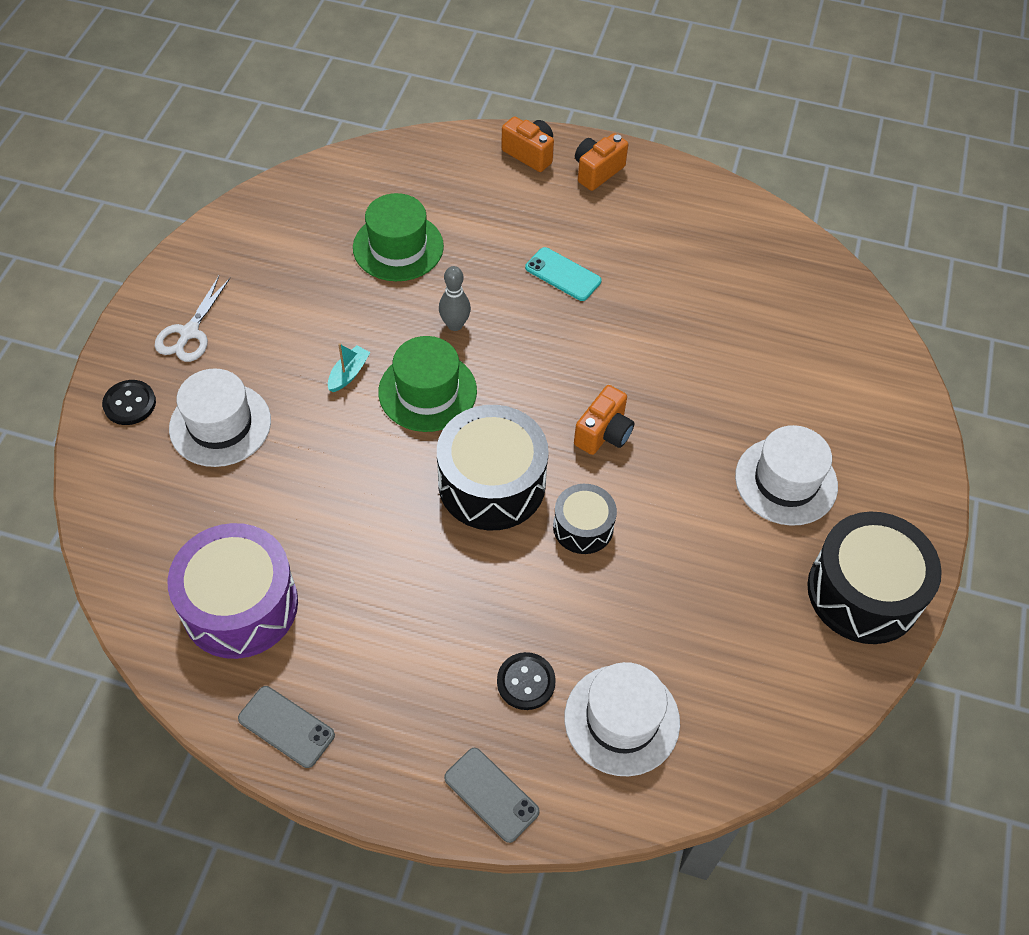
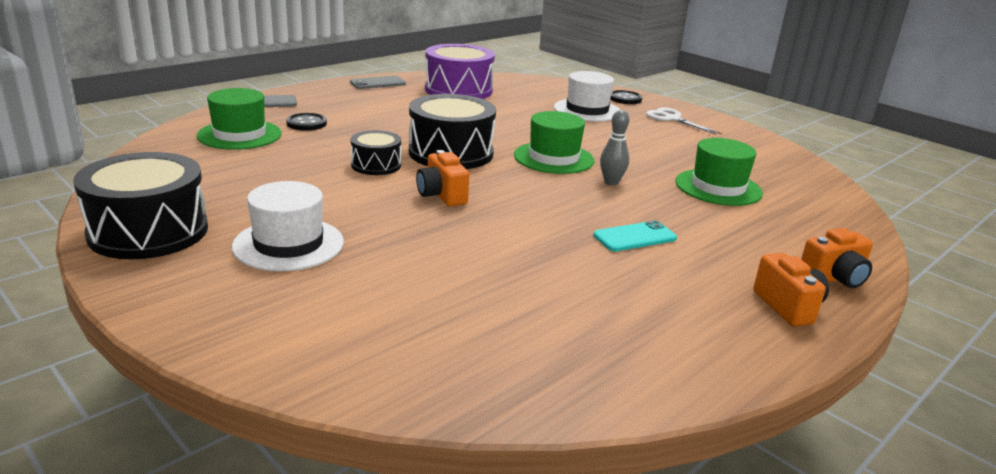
camera: 120 degrees right, 30 degrees down
turquoise boat [328,343,370,392] -> none
white hat [564,662,680,776] -> green hat [197,88,282,150]

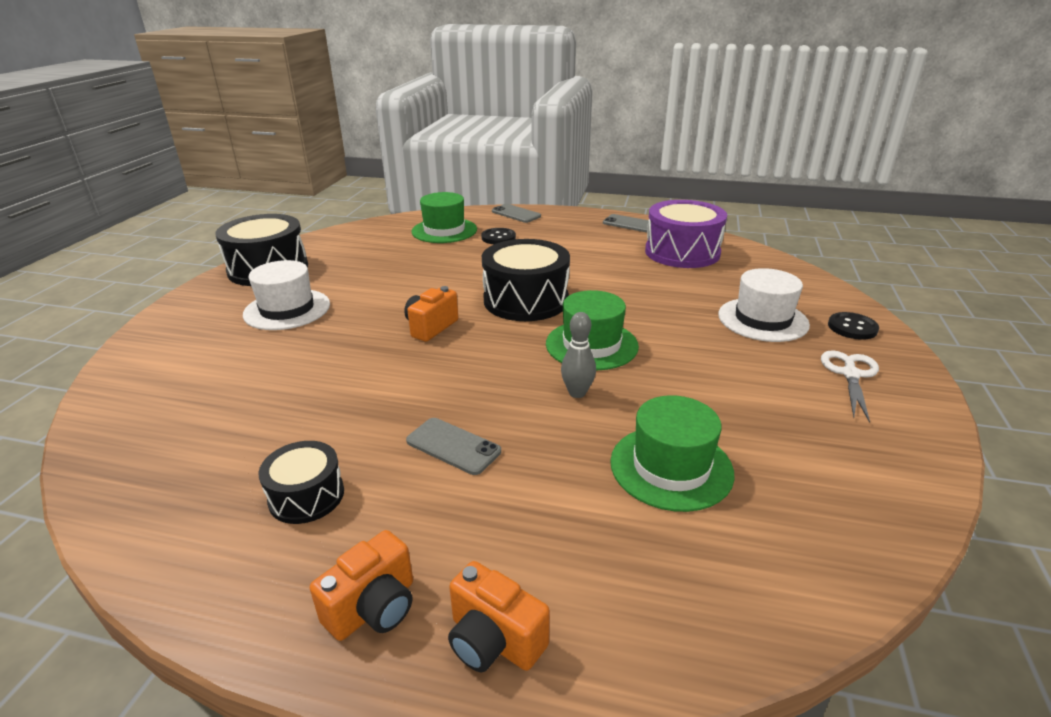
camera: 60 degrees right, 5 degrees up
black drum [351,130,401,175] -> black drum moved to [258,441,344,524]
turquoise phone [593,220,677,251] -> grey phone [406,418,501,475]

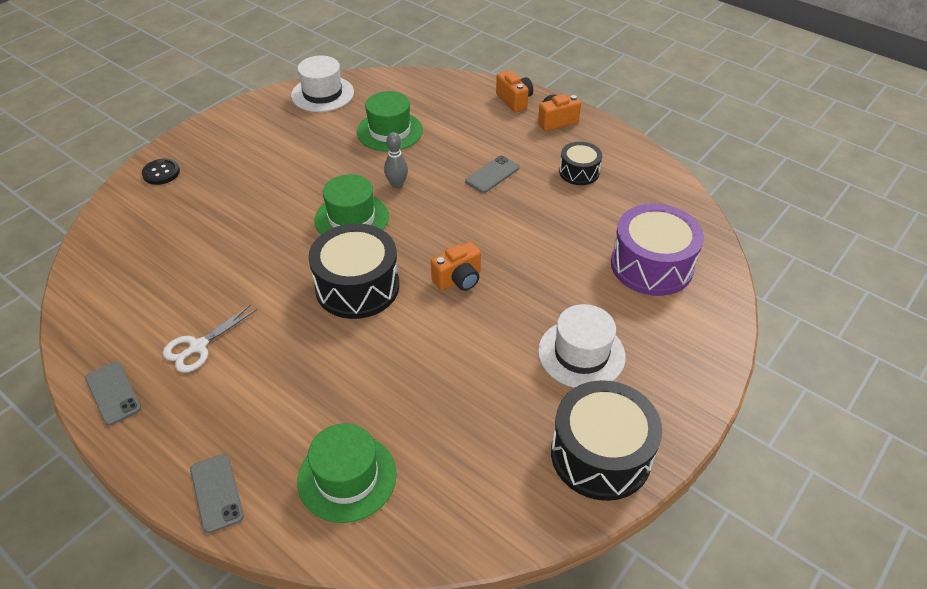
camera: 155 degrees left, 15 degrees up
grey phone [406,418,501,475] -> grey phone turned 75 degrees clockwise [465,155,520,193]
black button [481,228,516,244] -> none
purple drum [645,200,727,268] -> purple drum moved to [611,203,704,296]
white hat [718,268,810,342] -> white hat moved to [291,55,354,112]
white scissors [821,351,879,423] -> white scissors moved to [163,304,257,373]

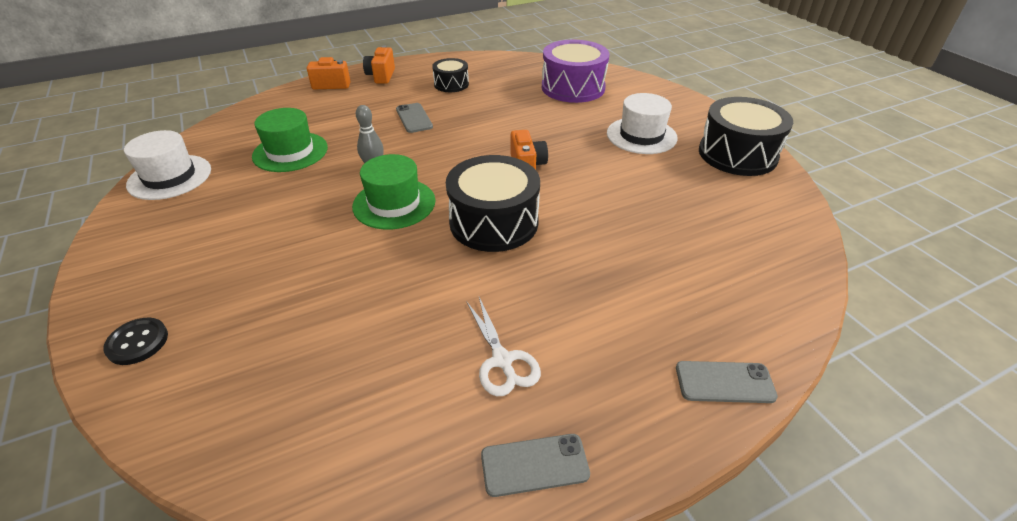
camera: 65 degrees left, 5 degrees down
green hat [297,423,397,523] -> none

